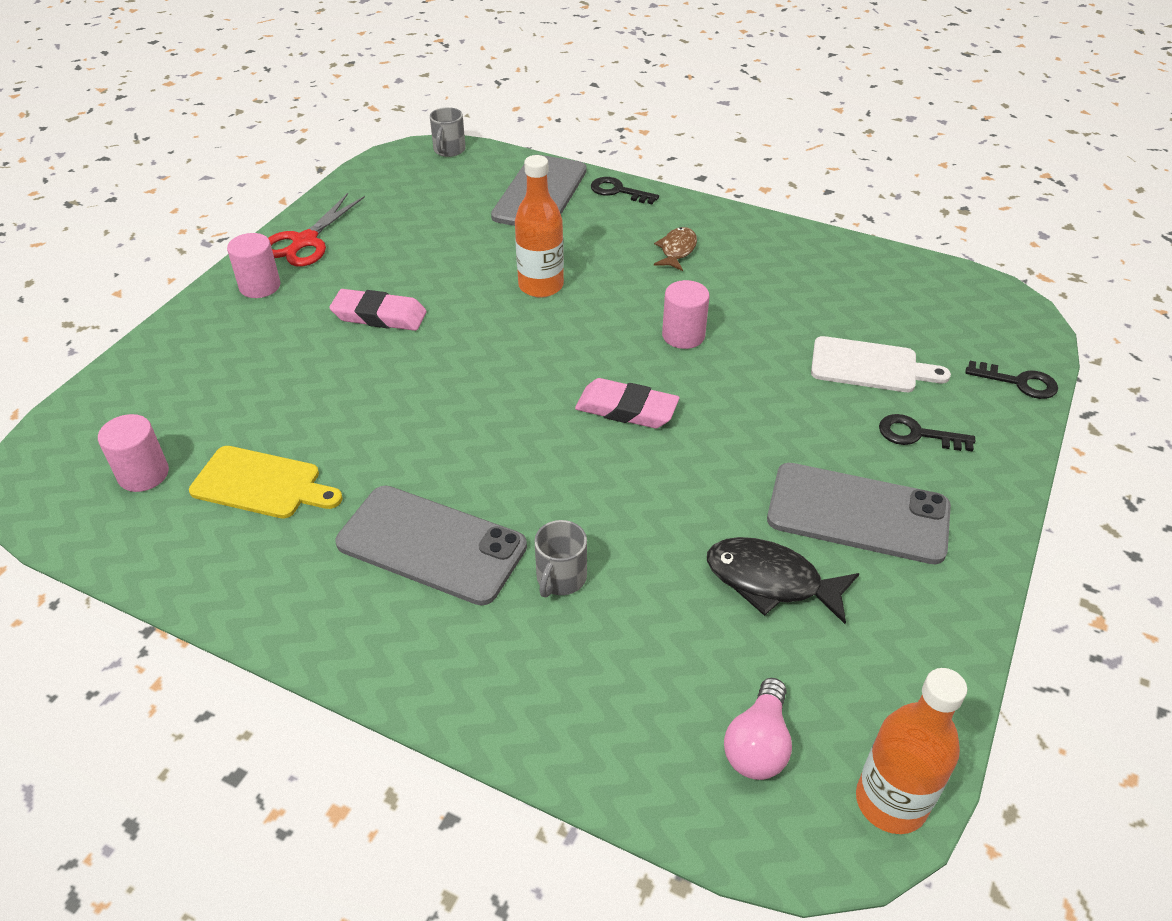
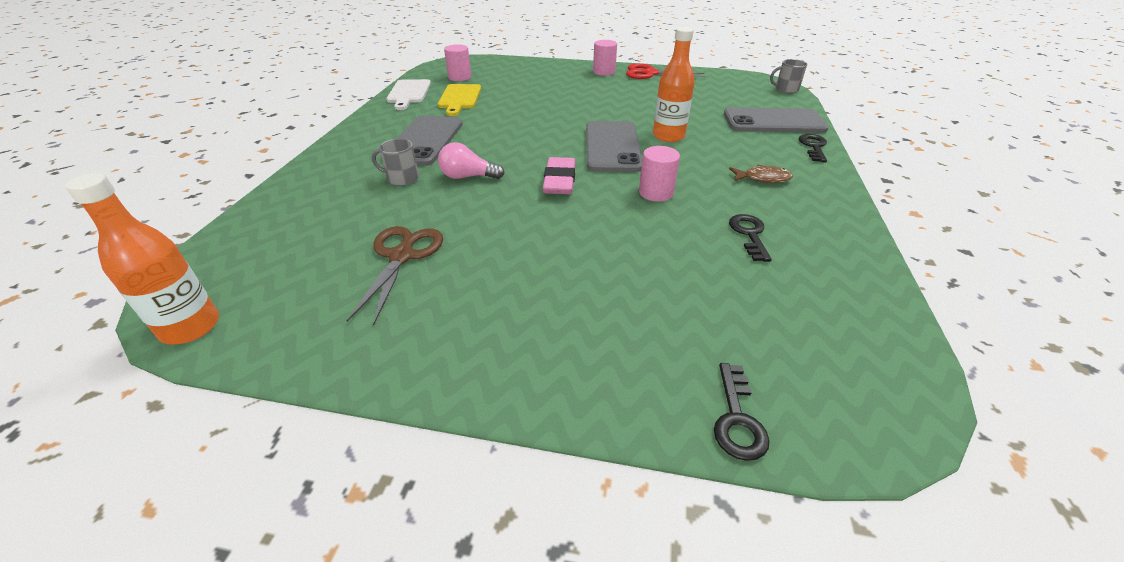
camera: 75 degrees right, 5 degrees down
pink eraser [329,289,427,331] -> none
black fish [707,537,860,624] -> brown scissors [347,226,443,326]
pink light bulb [724,678,792,780] -> pink light bulb moved to [438,142,505,179]
grey phone [767,463,951,564] -> grey phone moved to [586,121,642,172]
white cutting board [811,336,951,392] -> white cutting board moved to [386,79,431,110]
black key [879,414,975,452] -> black key moved to [729,214,772,262]

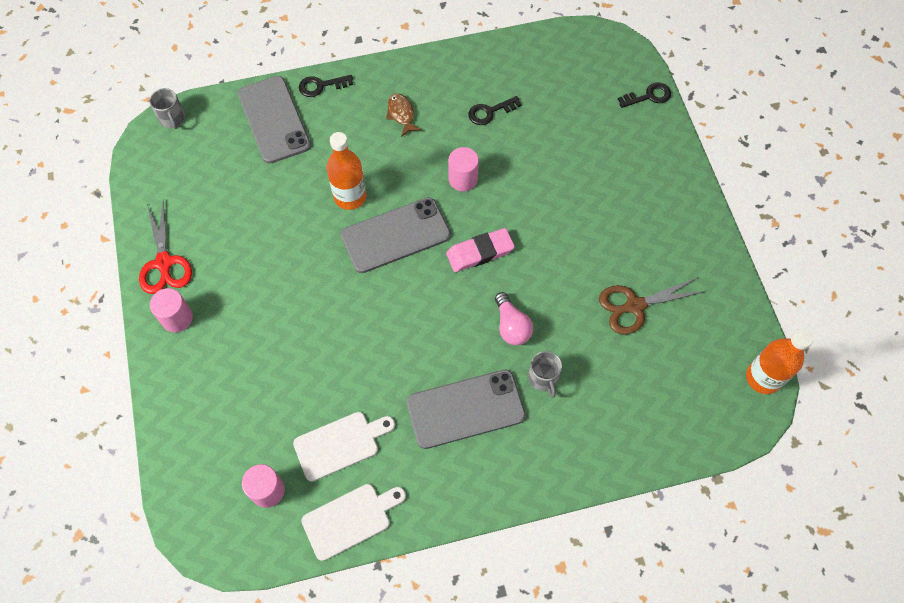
camera: 115 degrees left, 25 degrees up
yellow cutting board [438,84,481,116] -> white cutting board [293,412,395,482]

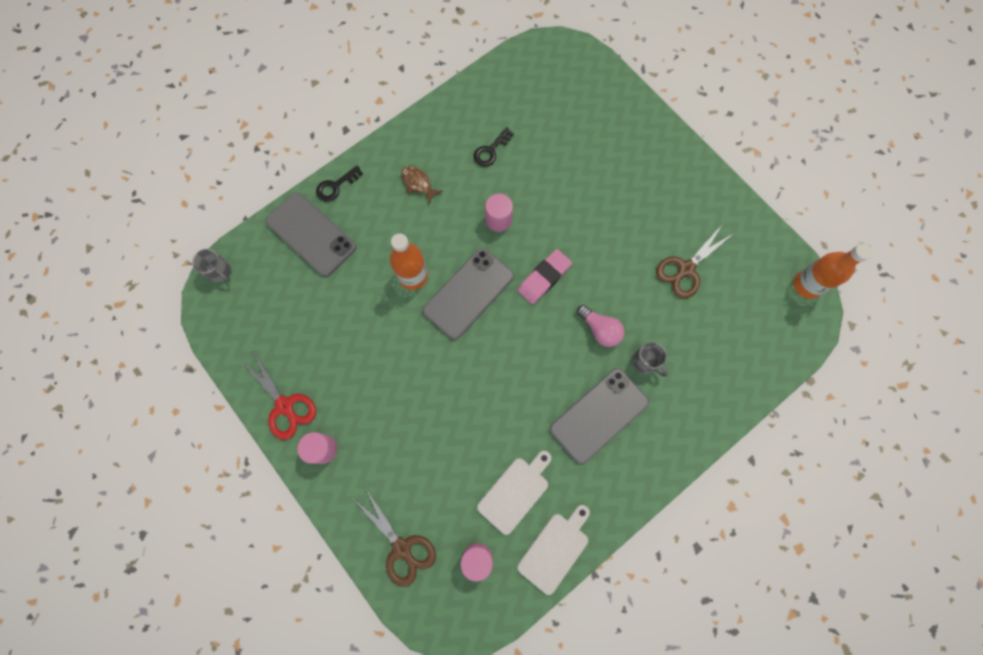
camera: 25 degrees left, 10 degrees up
black key [618,83,671,108] -> none
none -> brown scissors [353,487,436,587]

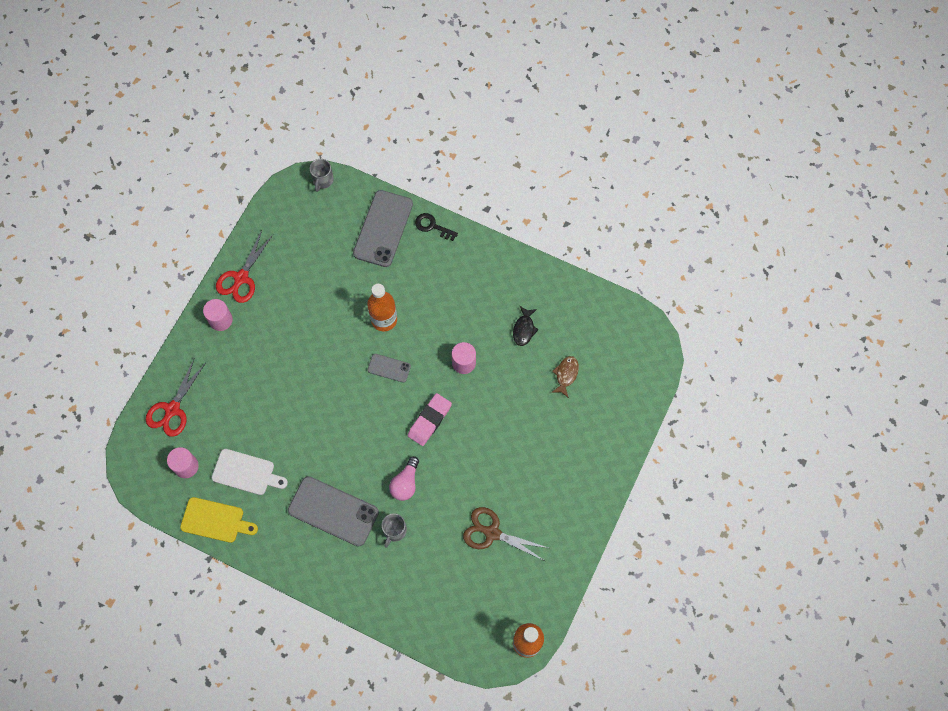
camera: 65 degrees right, 5 degrees down
brown scissors [353,487,436,587] -> red scissors [146,359,206,437]
brown fish [401,166,443,204] -> brown fish moved to [551,356,579,398]
grey phone [423,248,514,340] -> grey phone [368,354,411,383], size x0.50
black key [474,127,514,167] -> black fish [513,306,539,346]
pink eraser [517,249,572,304] -> pink eraser turned 75 degrees counterclockwise [408,393,452,446]
white cutting board [517,505,590,595] -> yellow cutting board [180,497,258,543]

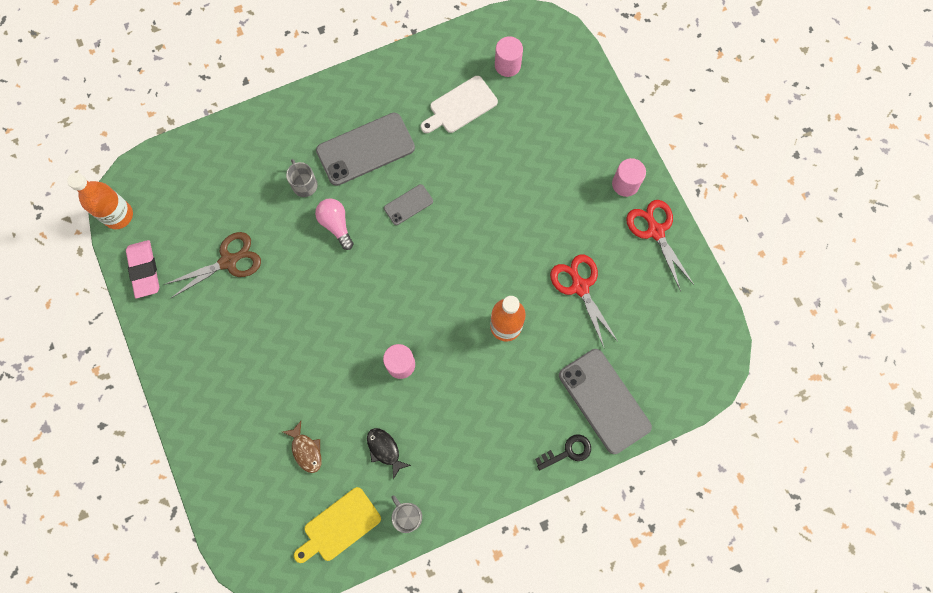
camera: 130 degrees right, 5 degrees up
red scissors [146,359,206,437] -> red scissors moved to [550,254,618,347]
yellow cutting board [180,497,258,543] -> yellow cutting board moved to [294,487,381,563]
grey mug [310,159,334,192] -> grey mug moved to [391,495,422,533]
grey phone [368,354,411,383] -> grey phone moved to [384,184,433,225]
pink eraser [408,393,452,446] -> pink eraser moved to [126,240,159,298]

